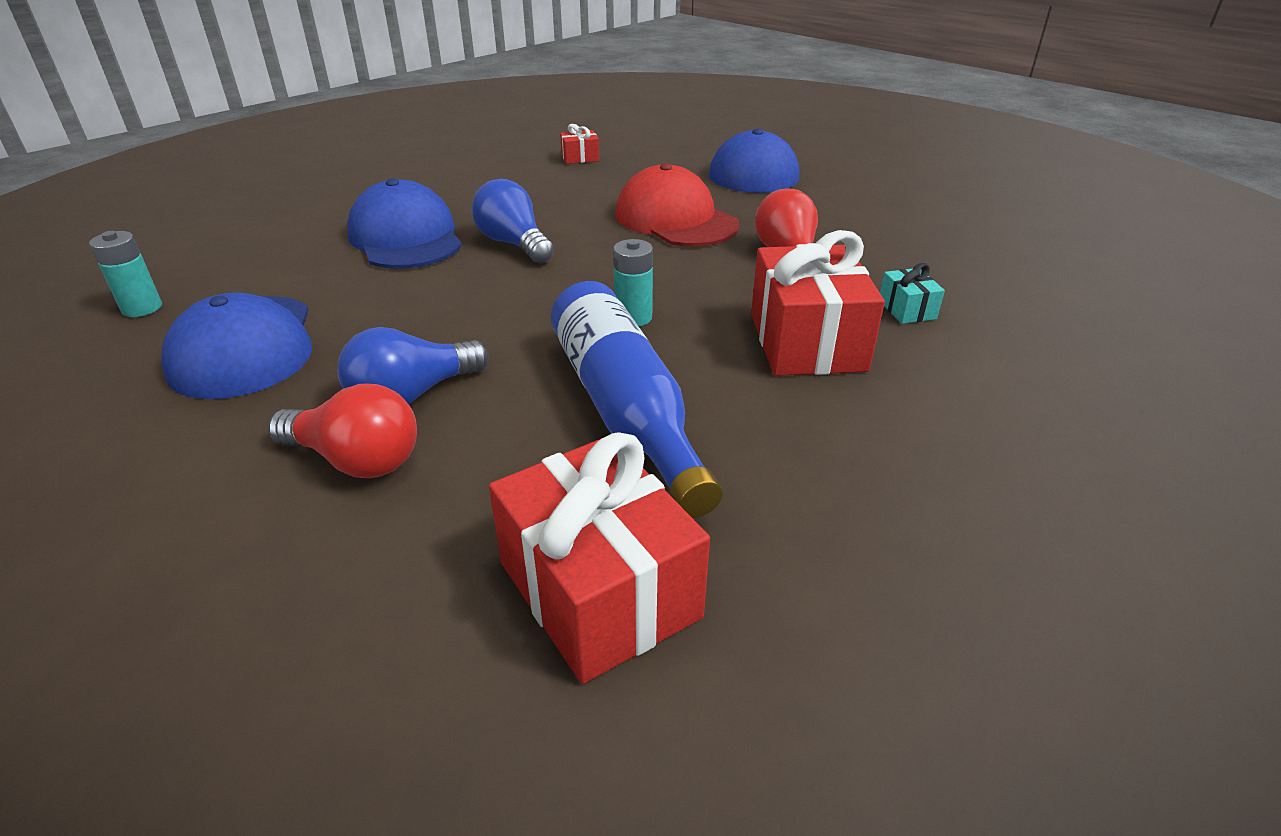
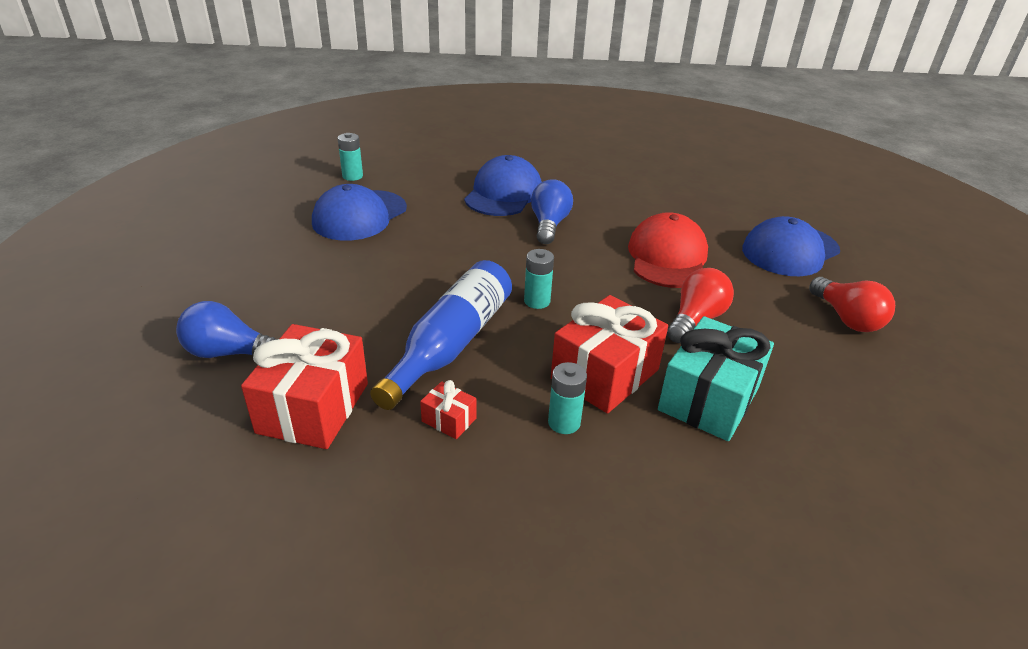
camera: 45 degrees right, 0 degrees up
red light bulb [268,384,417,478] -> red light bulb moved to [809,277,895,332]
blue light bulb [337,327,489,404] -> blue light bulb moved to [176,301,278,358]
red gift [560,124,599,164] -> red gift moved to [420,380,477,439]
turquoise gift [880,263,945,324] -> turquoise gift [658,316,774,441], size x2.23
none -> turquoise battery [548,362,587,434]

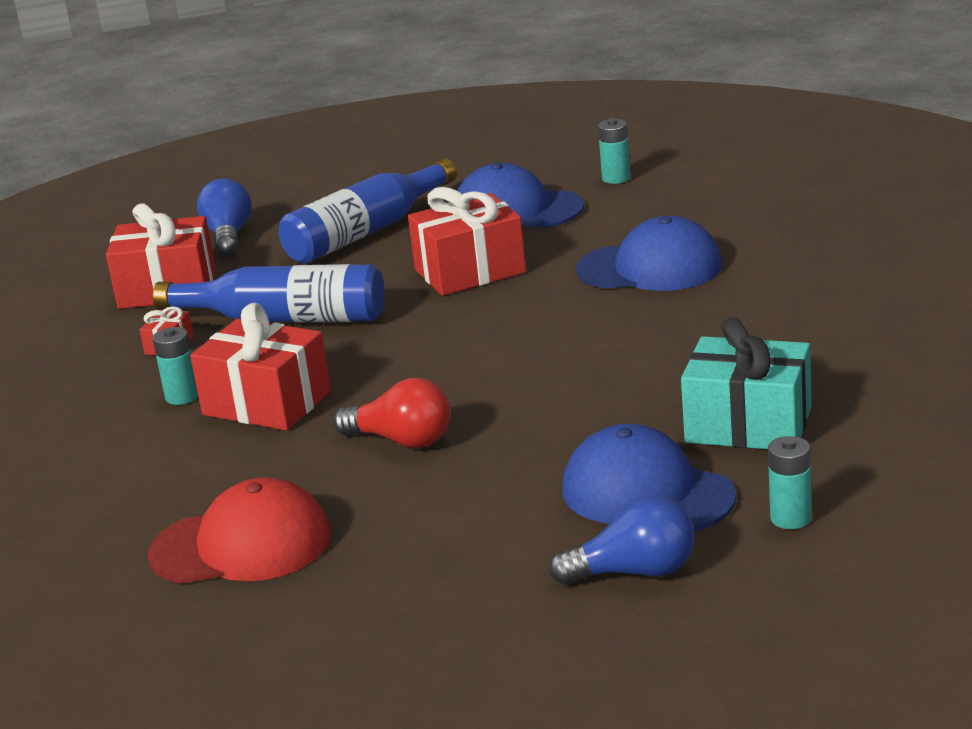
camera: 80 degrees right, 10 degrees down
turquoise battery [524,249,554,309] -> turquoise battery moved to [768,436,812,529]
blue light bulb [531,179,573,244] -> blue light bulb moved to [549,496,695,585]
red cap [628,212,708,288] -> red cap moved to [148,477,331,584]
turquoise gift [658,316,774,441] -> turquoise gift moved to [681,317,812,449]
red light bulb [809,277,895,332] -> none
none -> blue bottle [279,158,457,264]
none -> red gift [408,187,526,296]

